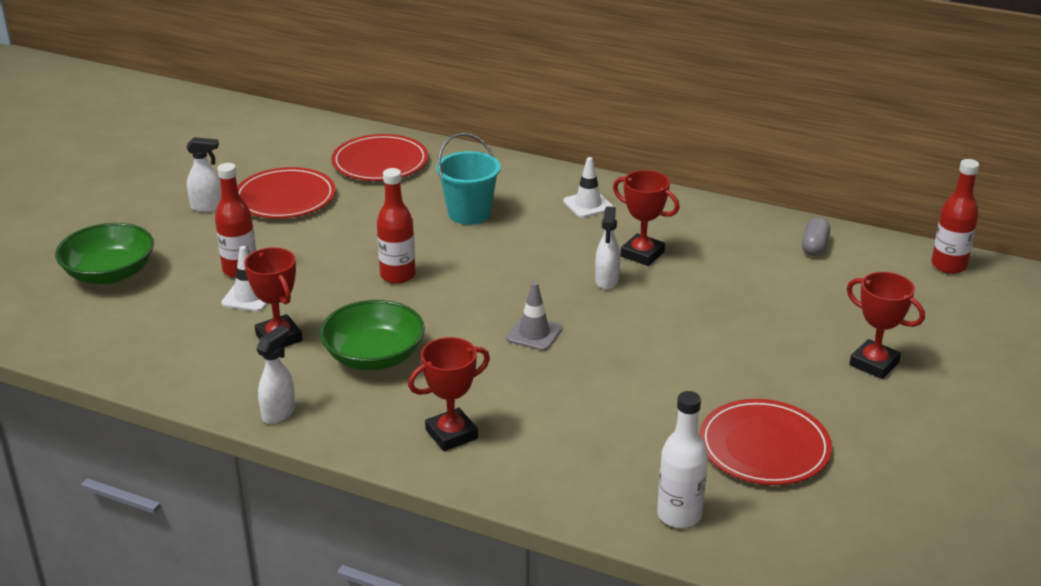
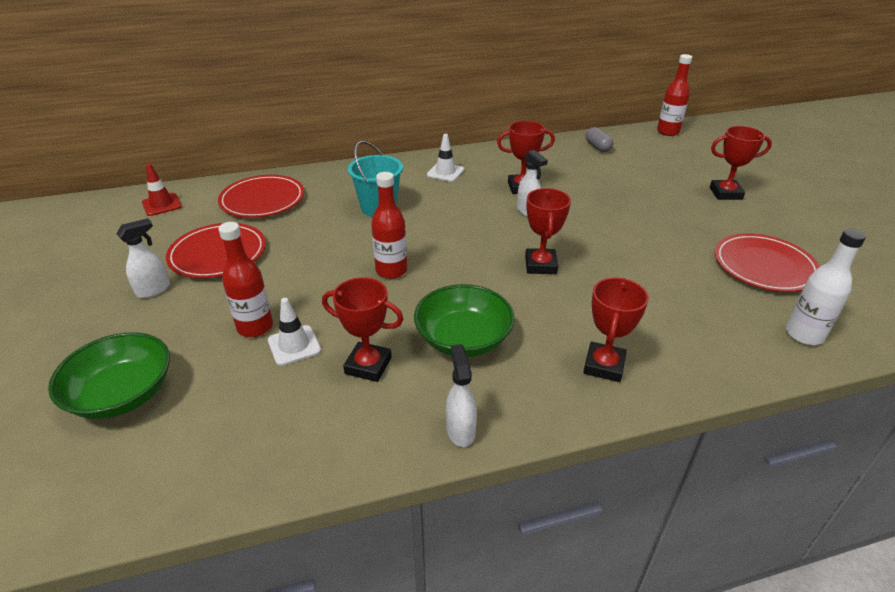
camera: 40 degrees left, 5 degrees up
grey traffic cone [506,282,562,351] -> red trophy [525,188,571,274]
none -> red traffic cone [142,164,182,216]

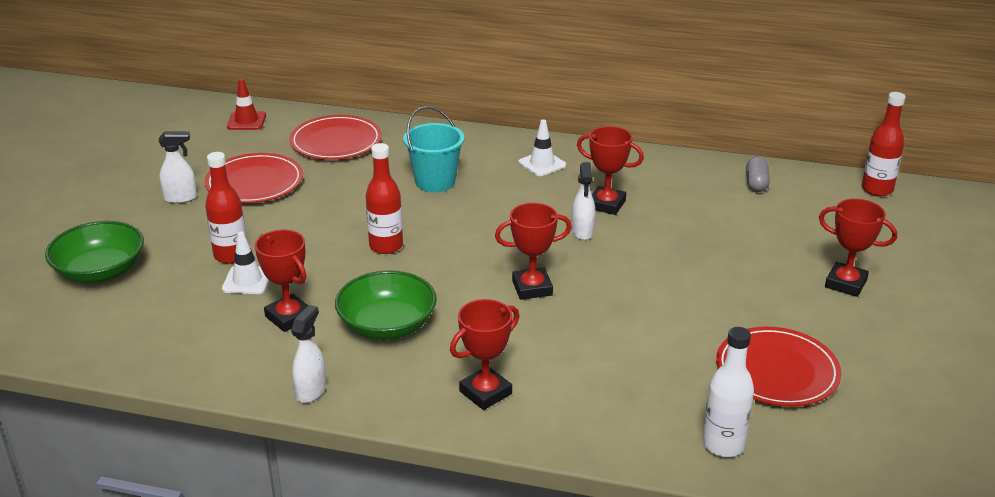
camera: 30 degrees right, 5 degrees down
red trophy [525,188,571,274] -> red trophy turned 45 degrees clockwise [495,203,572,300]

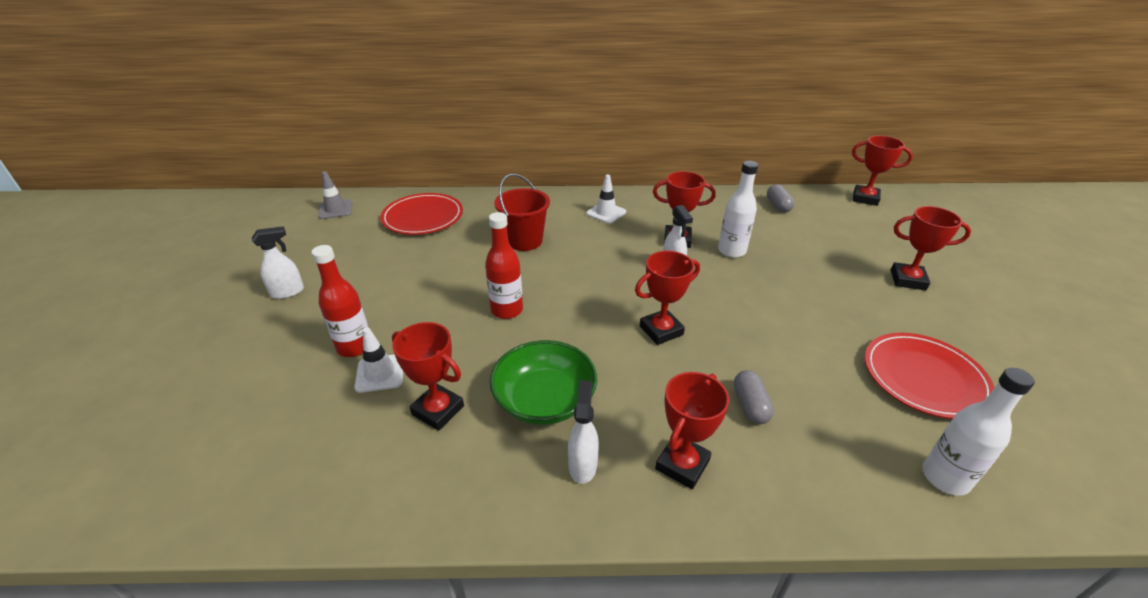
camera: 15 degrees left, 5 degrees up
green bowl [45,221,144,283] -> none
red plate [204,153,303,203] -> none
red traffic cone [227,79,266,130] -> grey traffic cone [318,171,352,219]
white spray bottle [291,305,326,403] -> white spray bottle moved to [568,380,599,484]
turquoise bucket [403,106,464,192] -> red bucket [494,174,550,251]
red bottle [862,92,905,197] -> red trophy [852,136,913,206]
none -> white bottle [718,161,758,258]
none -> grey capsule [734,370,774,424]

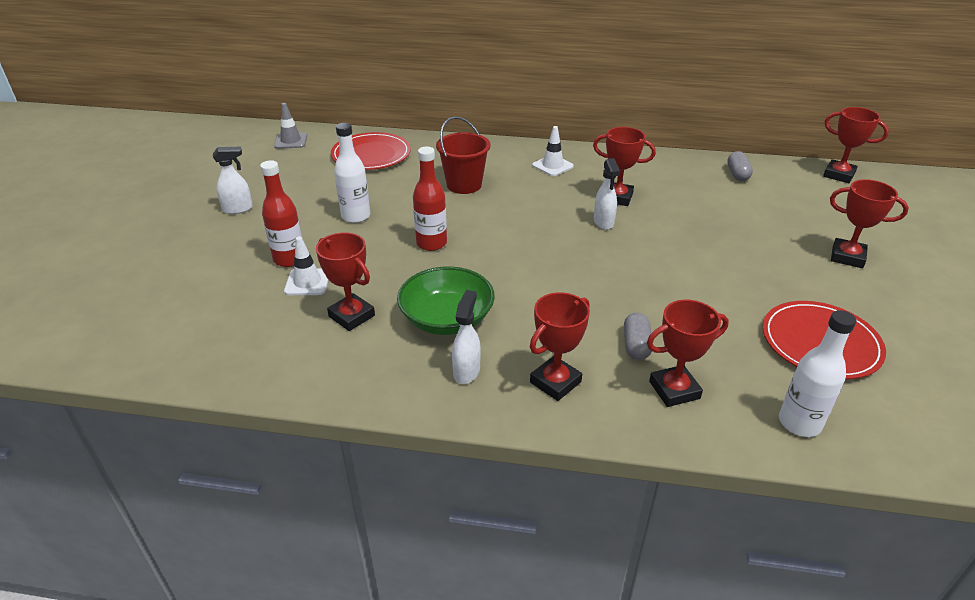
camera: 10 degrees right, 0 degrees up
red trophy [635,251,700,345] -> red trophy moved to [647,300,729,407]
white bottle [718,161,758,258] -> white bottle moved to [334,123,370,223]

